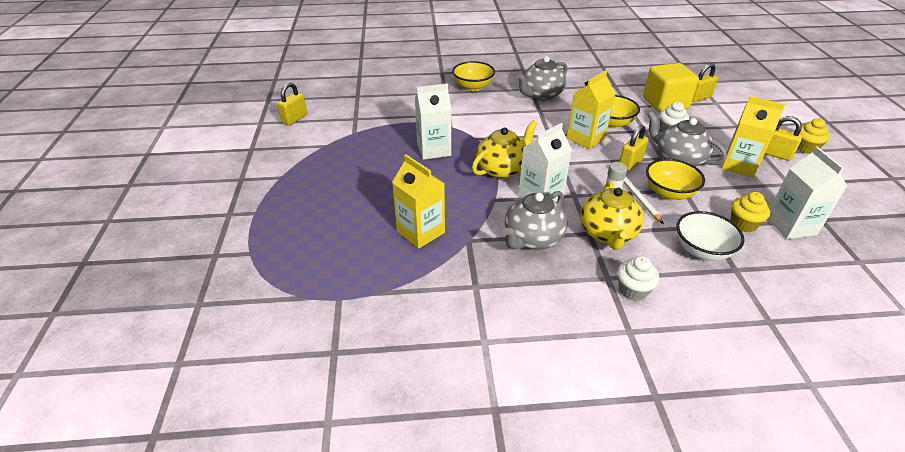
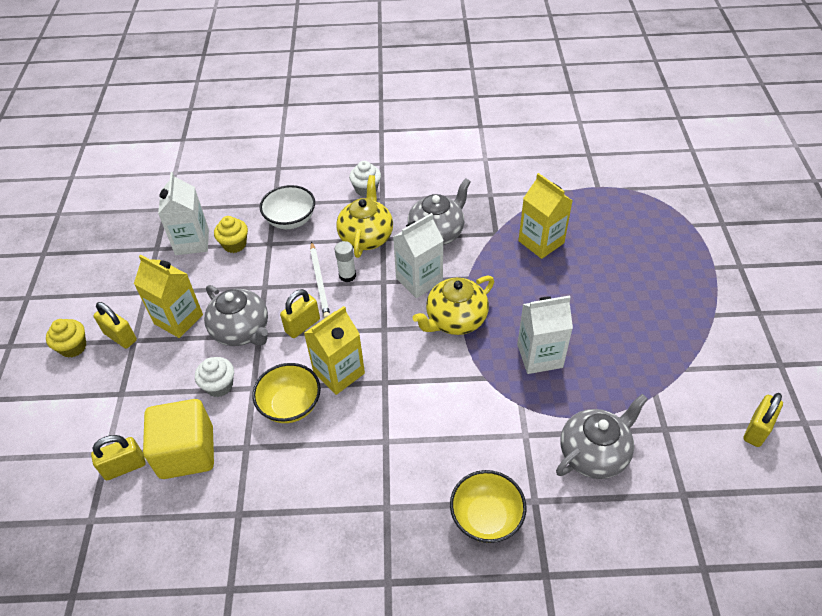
camera: 175 degrees left, 10 degrees up
grey teapot [517,56,567,101] -> grey teapot moved to [556,394,648,479]
yellow bowl [646,159,705,200] -> none

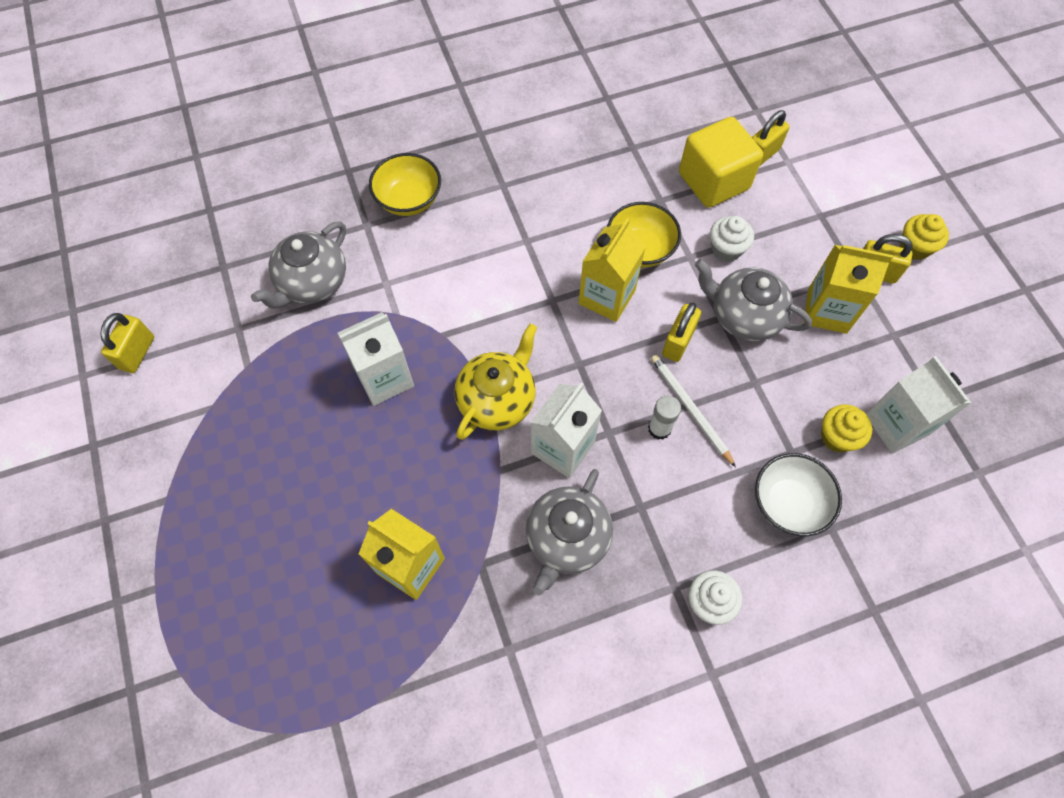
camera: 160 degrees right, 15 degrees up
yellow teapot [336,175,393,258] -> none

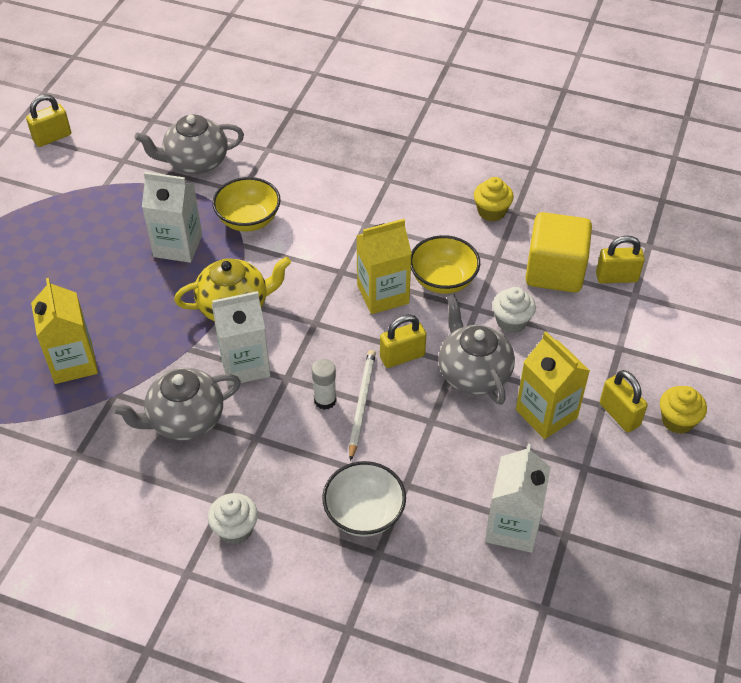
camera: 40 degrees right, 15 degrees down
yellow bowl [369,153,441,216] -> yellow bowl moved to [212,177,281,232]
yellow cupcake [821,404,872,453] -> yellow cupcake moved to [474,177,514,222]

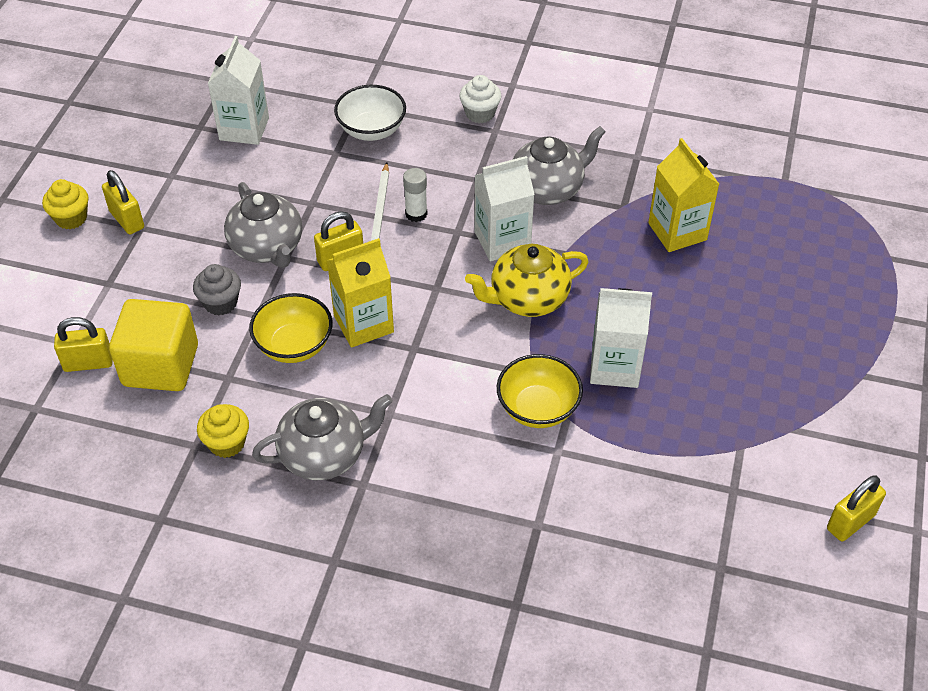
camera: 175 degrees right, 0 degrees up
grey teapot [134,114,244,174] -> grey teapot moved to [252,394,393,480]
white cupcake [492,287,536,333] -> grey cupcake [193,264,241,316]
yellow carton [516,332,590,439] -> none

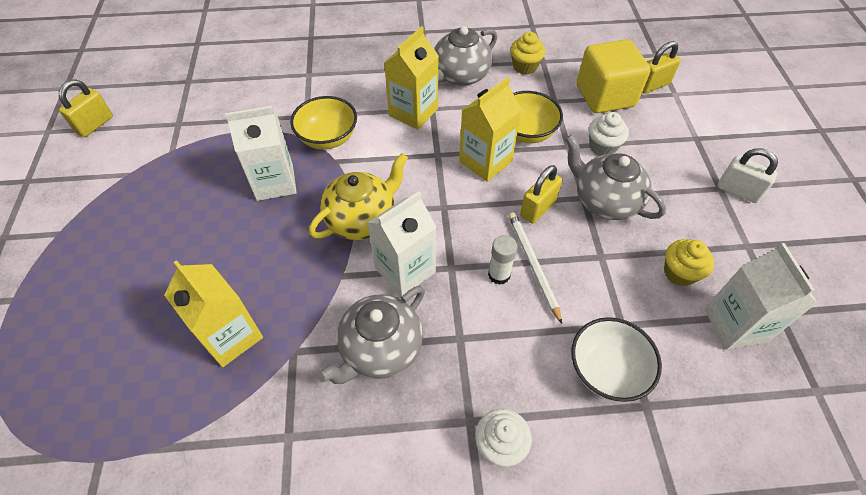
camera: 160 degrees right, 5 degrees up
yellow cupcake [42,179,88,229] -> yellow cupcake moved to [664,239,714,287]
yellow padlock [102,170,144,234] -> white padlock [718,148,778,203]
grey cupcake [193,264,241,316] -> white cupcake [589,112,629,156]
none -> yellow carton [384,26,439,130]

